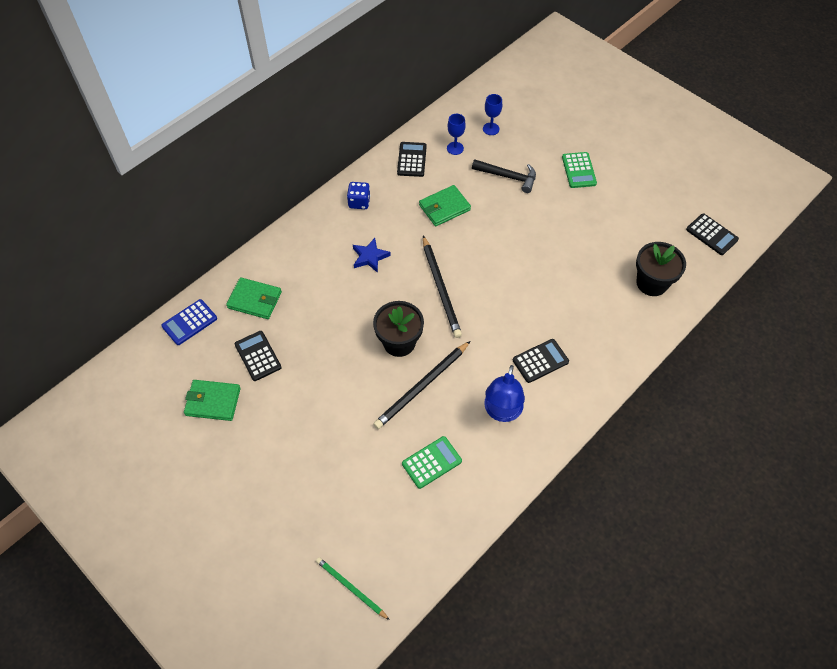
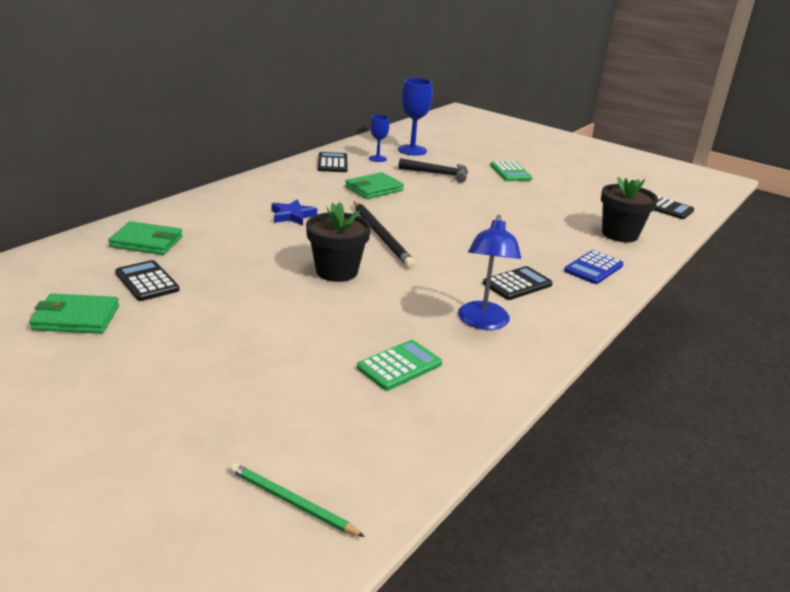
camera: 10 degrees left, 30 degrees down
blue calculator [161,299,217,345] -> blue calculator moved to [564,250,623,284]
blue dice [347,182,370,209] -> none
black pencil [373,341,470,429] -> none
blue goblet [483,94,502,135] -> blue goblet [398,78,433,155], size x1.68

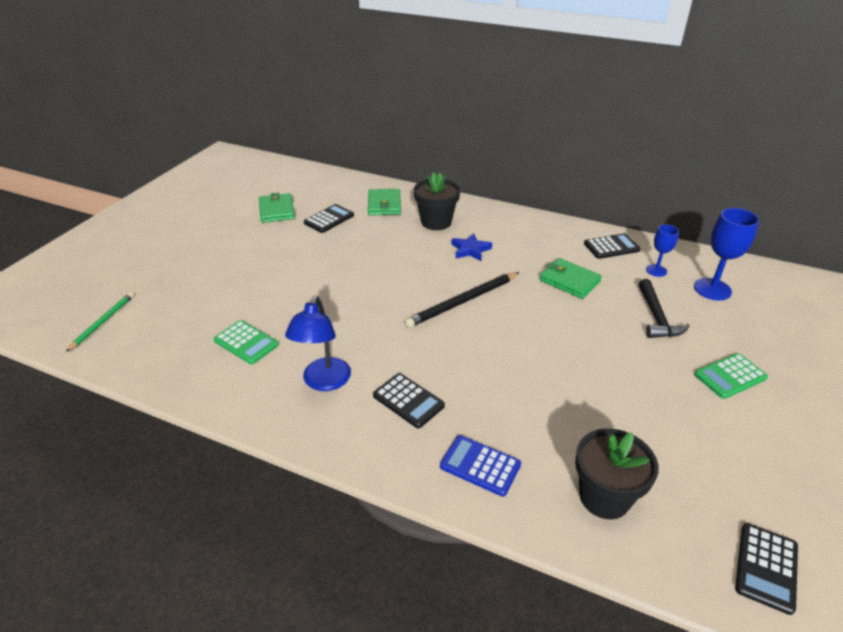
camera: 80 degrees right, 10 degrees up
black flower pot [306,202,371,282] -> black flower pot moved to [414,172,460,230]
blue lamp [458,215,521,330] -> blue lamp turned 75 degrees counterclockwise [285,296,351,391]

